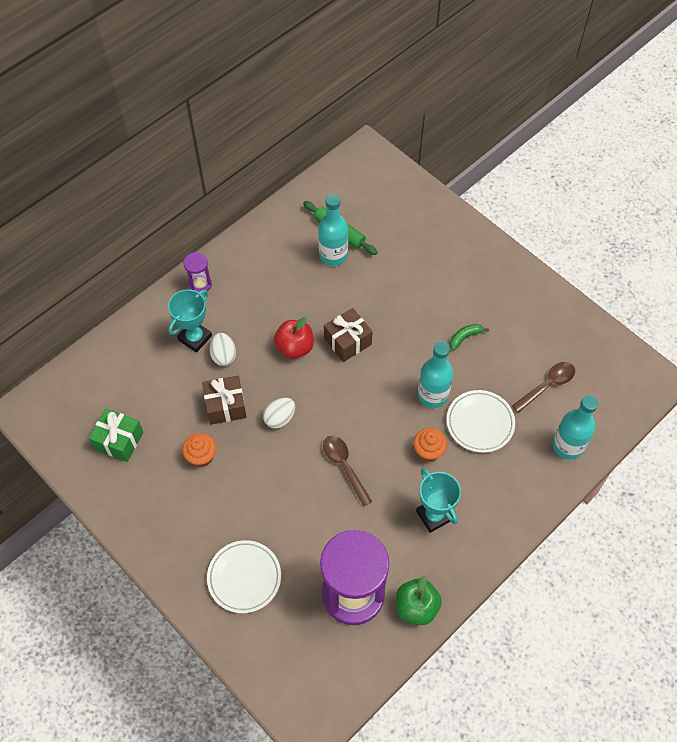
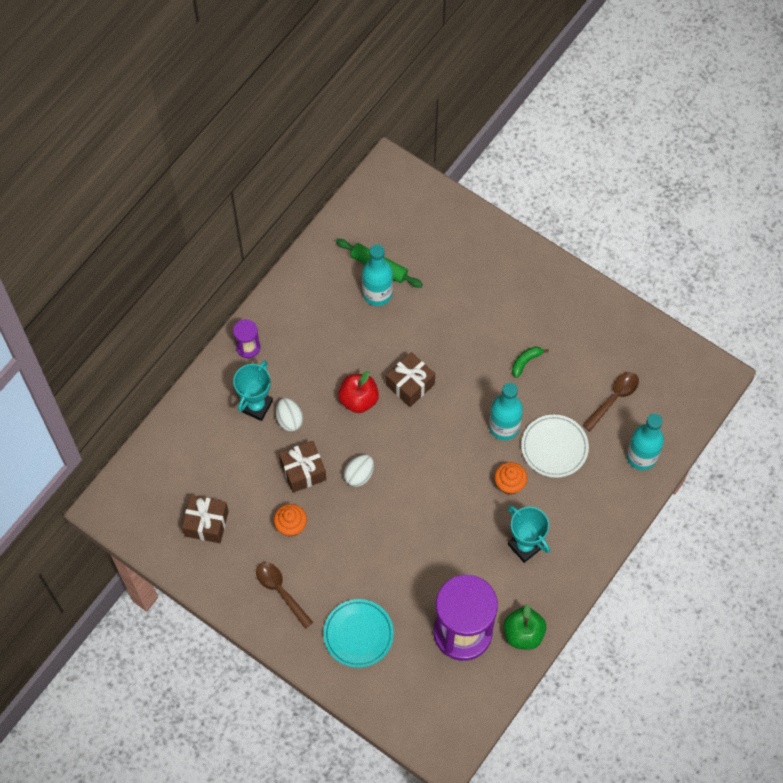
camera: 10 degrees left, 5 degrees up
green gift [89,408,144,462] -> brown gift [182,495,229,543]
white plate [207,540,281,613] -> turquoise plate [323,599,394,668]
brown spoon [323,436,372,507] -> brown spoon moved to [256,562,313,629]

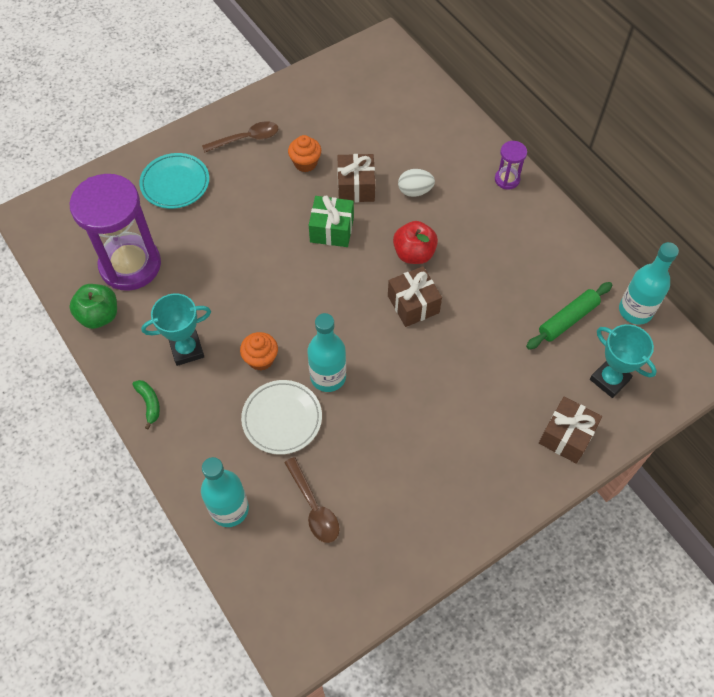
camera: 110 degrees right, 5 degrees down
brown gift [182,495,229,543] -> brown gift moved to [539,396,602,464]
turquoise trophy [233,360,273,421] -> turquoise trophy moved to [590,324,657,398]
white egg [344,455,374,487] -> green gift [309,195,354,247]
turquoise bottle [362,244,393,306] -> turquoise bottle moved to [619,242,679,325]
green banana [512,347,549,378] -> green banana moved to [132,380,160,429]

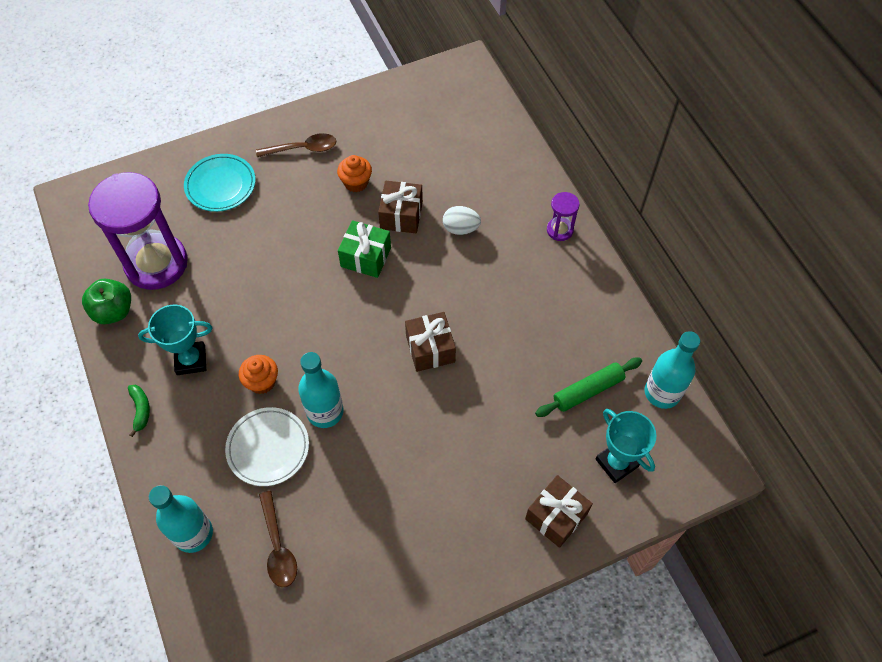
camera: 10 degrees right, 0 degrees up
red apple [393,221,438,264] -> none

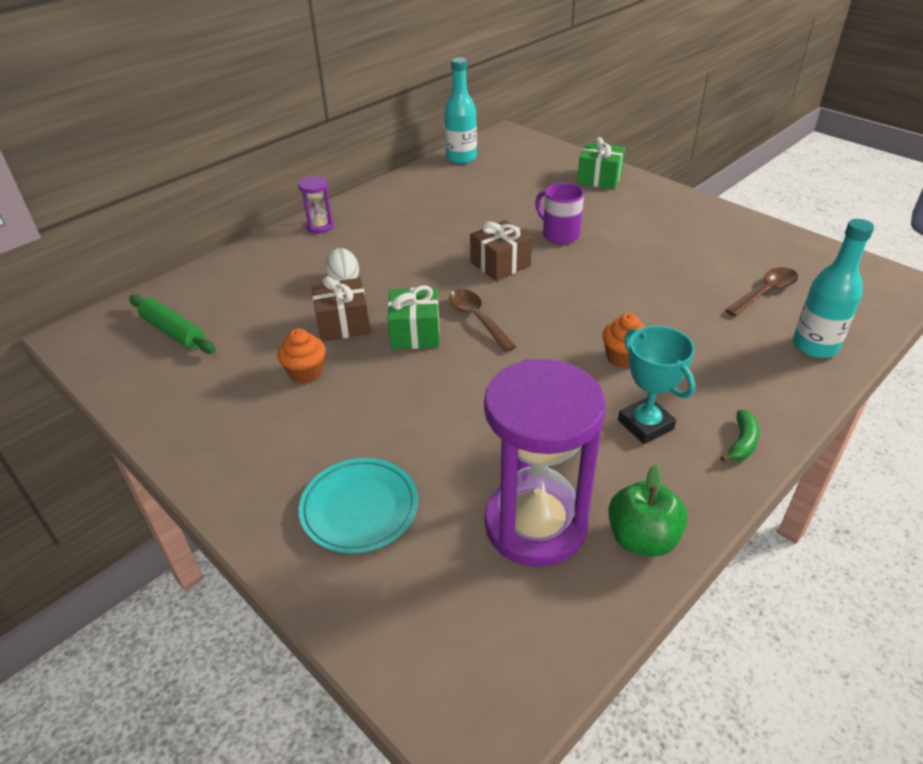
camera: 110 degrees left, 20 degrees down
green banana [128,385,150,437] -> green banana turned 150 degrees clockwise [721,410,759,461]
white plate [225,407,309,486] -> none
brown spoon [256,133,336,157] -> brown spoon moved to [449,289,516,352]
turquoise bottle [298,352,344,428] -> none
brown gift [525,475,593,548] -> green gift [577,137,625,189]
green rolling pin [535,358,642,417] -> green rolling pin moved to [129,295,216,354]
turquoise trophy [596,409,657,483] -> none
none -> purple mug [535,183,584,244]

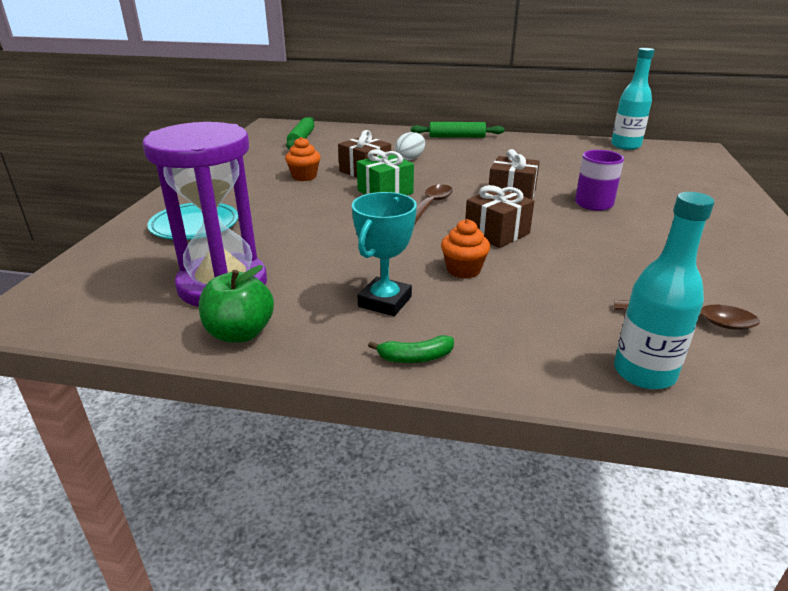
camera: 55 degrees right, 10 degrees down
purple hourglass [298,176,334,234] -> green rolling pin [411,122,504,138]
green gift [577,137,625,189] -> none
none -> brown gift [465,185,534,248]

